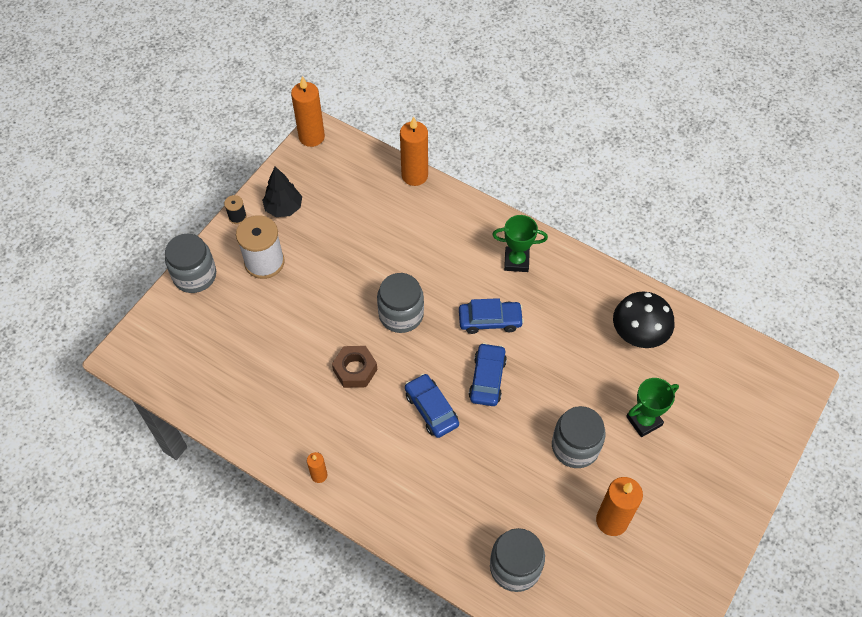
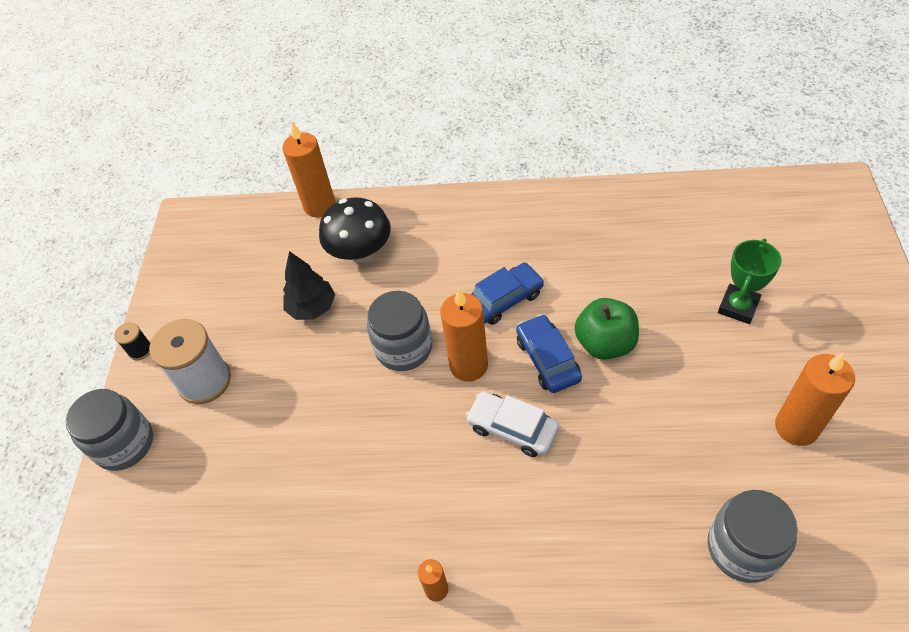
camera: 25 degrees left, 5 degrees down
black tree [262,166,302,217] -> black tree moved to [283,251,335,320]
orange candle [291,76,325,147] -> orange candle moved to [440,289,488,382]
brown nut [332,346,377,388] -> none
blue car [405,374,459,438] -> white car [465,391,559,457]
green trophy [492,215,548,272] -> none
grey jar [552,406,606,468] -> none
black mushroom [613,291,674,348] -> black mushroom moved to [319,197,391,263]
none -> green apple [574,298,639,360]

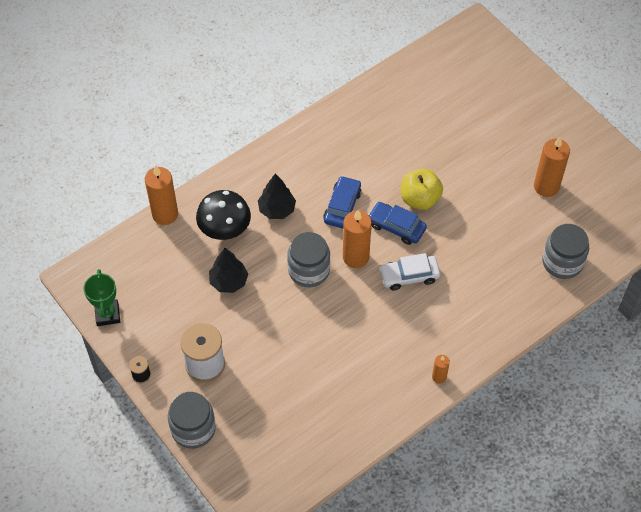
camera: 45 degrees left, 5 degrees up
green apple [574,298,639,360] -> yellow apple [401,169,443,210]
green trophy [718,239,782,324] -> green trophy moved to [83,269,120,326]
none -> black tree [258,174,296,219]

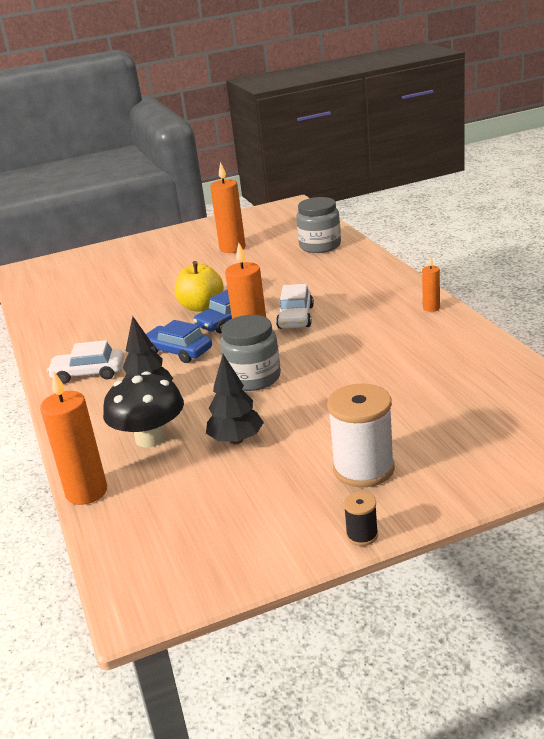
camera: 70 degrees left, 30 degrees down
green trophy [83,269,120,326] -> none
grey jar [168,392,216,449] -> none
none -> white car [47,340,124,384]

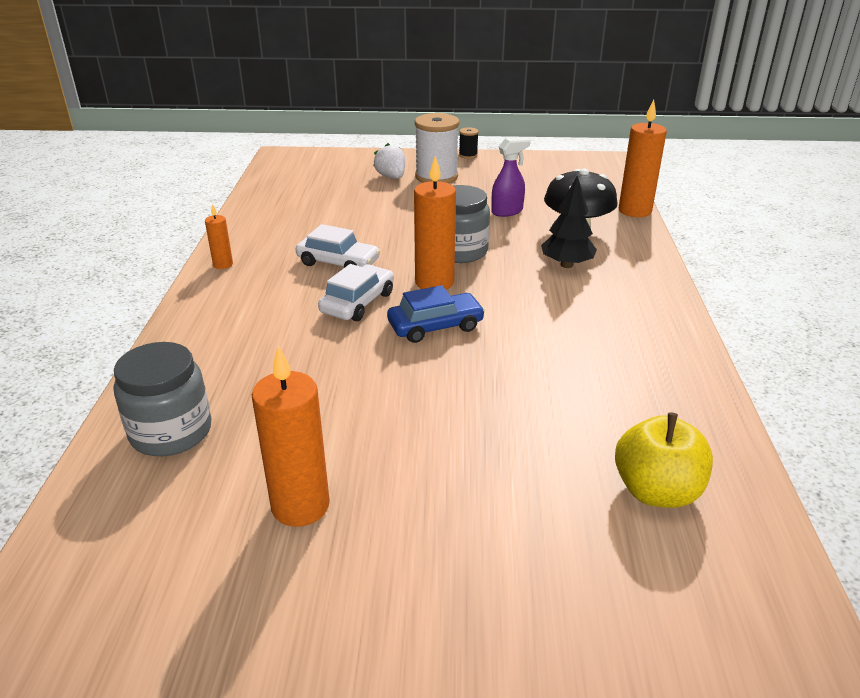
camera: 160 degrees left, 5 degrees up
white car [47,340,124,384] -> white car moved to [296,224,380,268]
blue car [146,320,212,363] -> none
yellow apple [175,261,224,312] -> yellow apple moved to [615,412,713,508]
black tree [206,354,264,444] -> purple spray bottle [491,137,530,217]
none -> white strawberry [373,143,405,179]

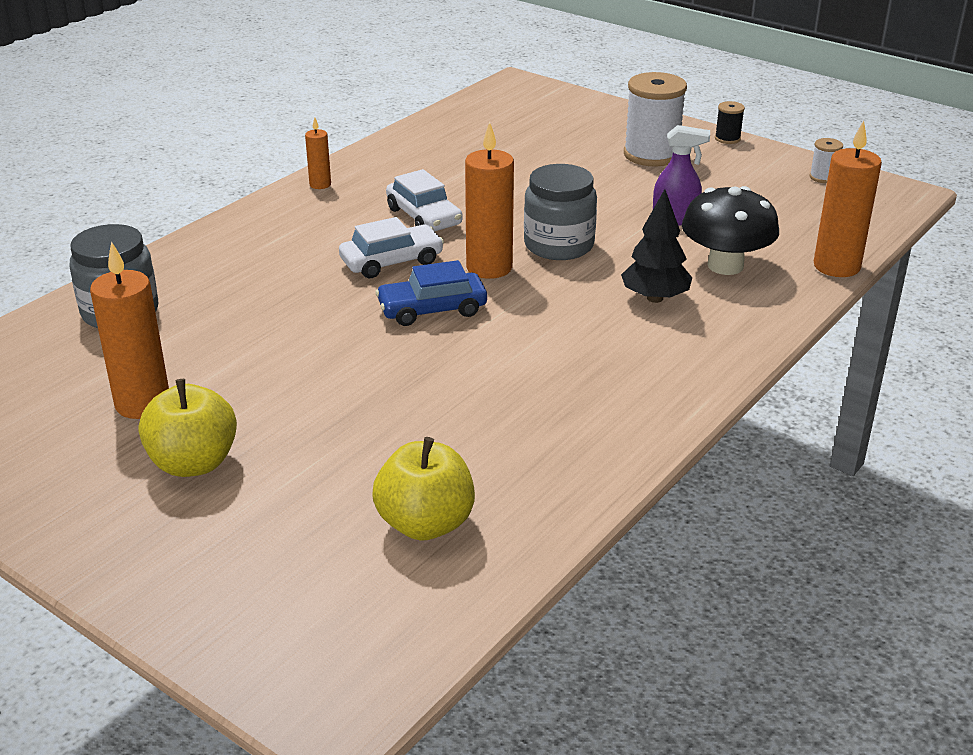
camera: 35 degrees right, 0 degrees up
white strawberry [373,143,405,179] -> none
blue car [387,285,485,343] -> blue car turned 150 degrees clockwise [375,260,487,326]
none -> yellow apple [139,379,237,477]
none -> white spool [809,138,843,183]

